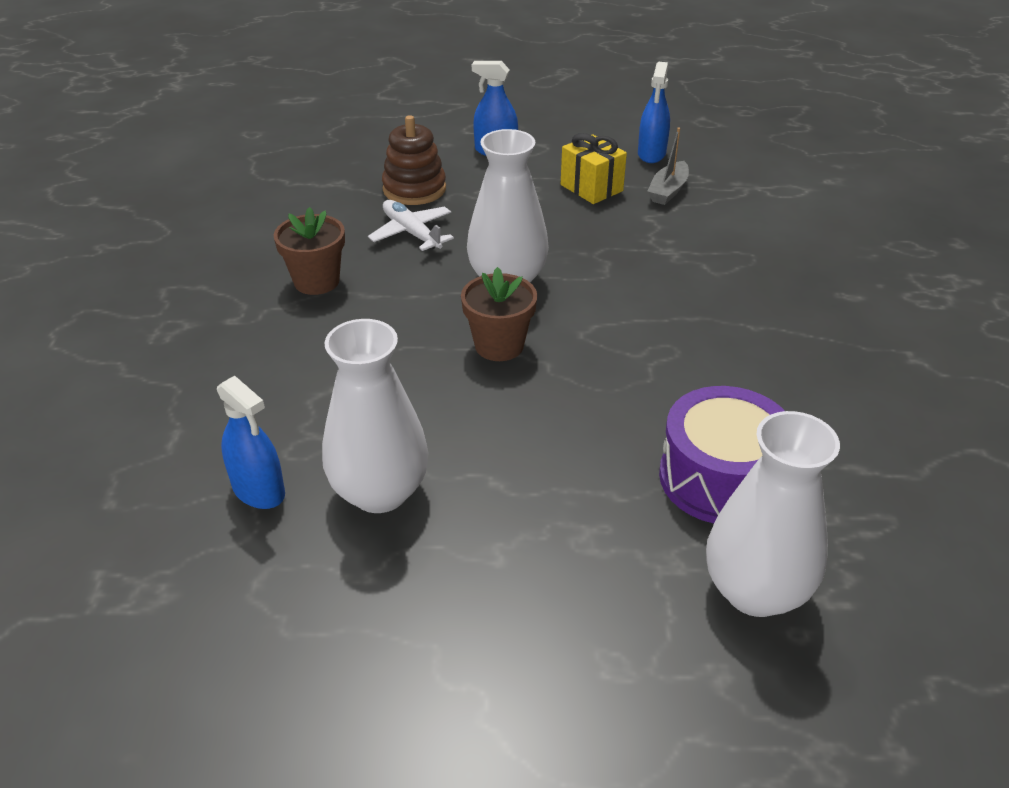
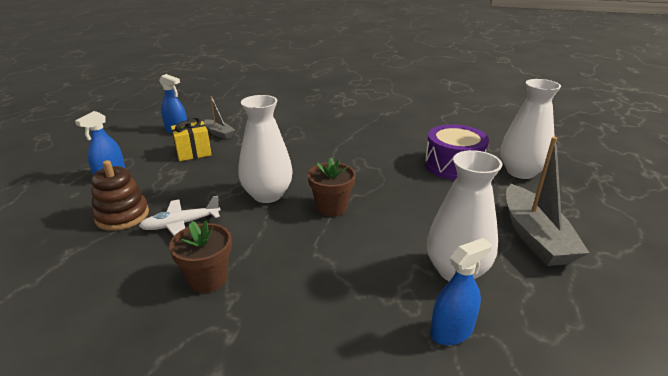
camera: 75 degrees left, 10 degrees down
none -> grey boat [506,137,590,266]

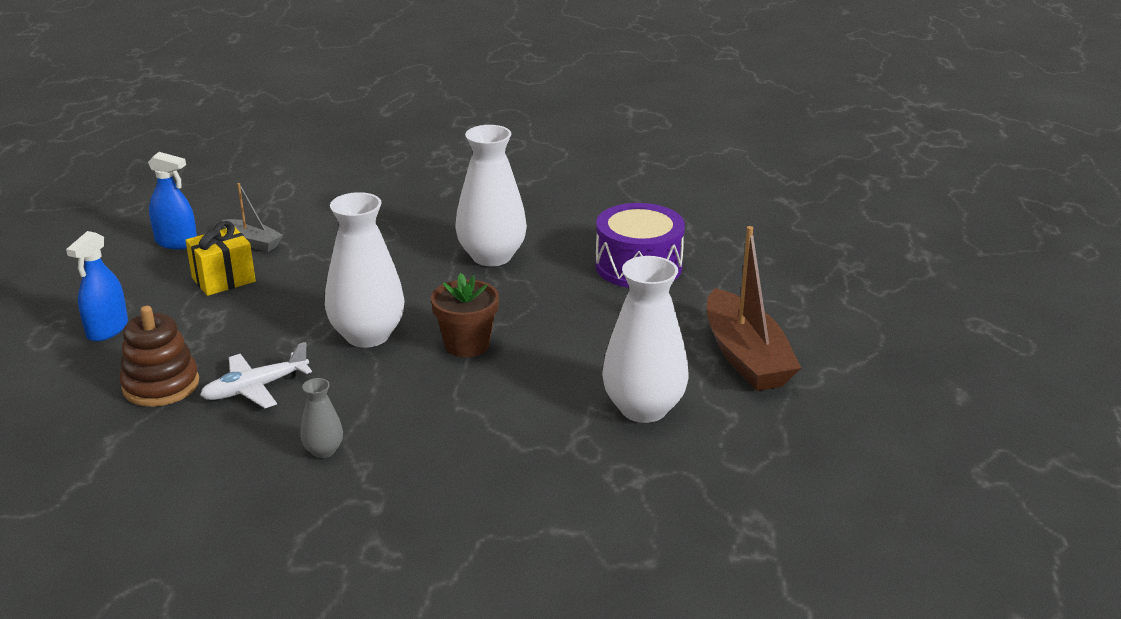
camera: 10 degrees left, 0 degrees up
brown flower pot [169,221,232,293] -> grey vase [300,378,343,458]
blue spray bottle [430,238,492,345] -> none
white vase [501,79,561,179] -> white vase moved to [455,125,527,266]
grey boat [506,137,590,266] -> brown boat [707,226,801,391]

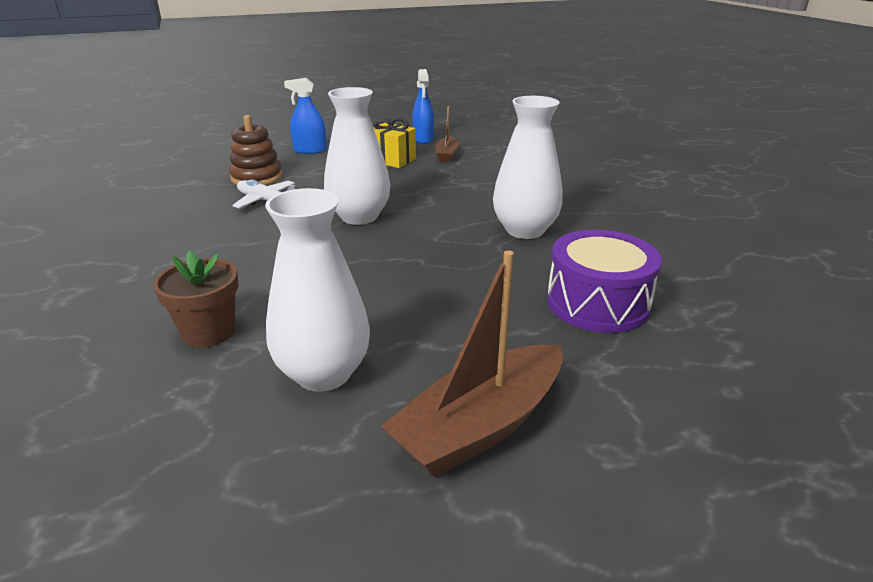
camera: 65 degrees right, 0 degrees up
grey boat [222,183,283,252] -> brown boat [435,106,459,162]
grey vase [300,378,343,458] -> none
brown flower pot [431,273,499,357] -> brown flower pot moved to [153,250,238,348]

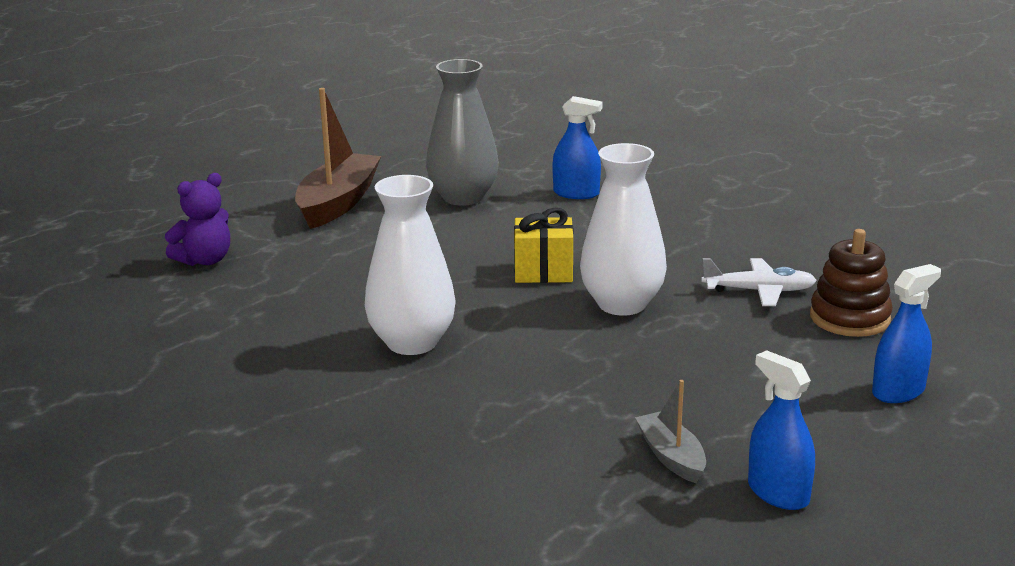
camera: 150 degrees right, 5 degrees down
brown flower pot [153,250,238,348] -> blue spray bottle [552,96,602,199]
white vase [265,188,370,392] -> grey vase [426,59,499,206]
yellow gift [373,118,416,168] -> yellow gift moved to [514,208,573,283]
brown boat [435,106,459,162] -> grey boat [635,380,706,483]
purple drum [547,230,662,333] -> none
none -> purple teddy bear [165,173,230,266]

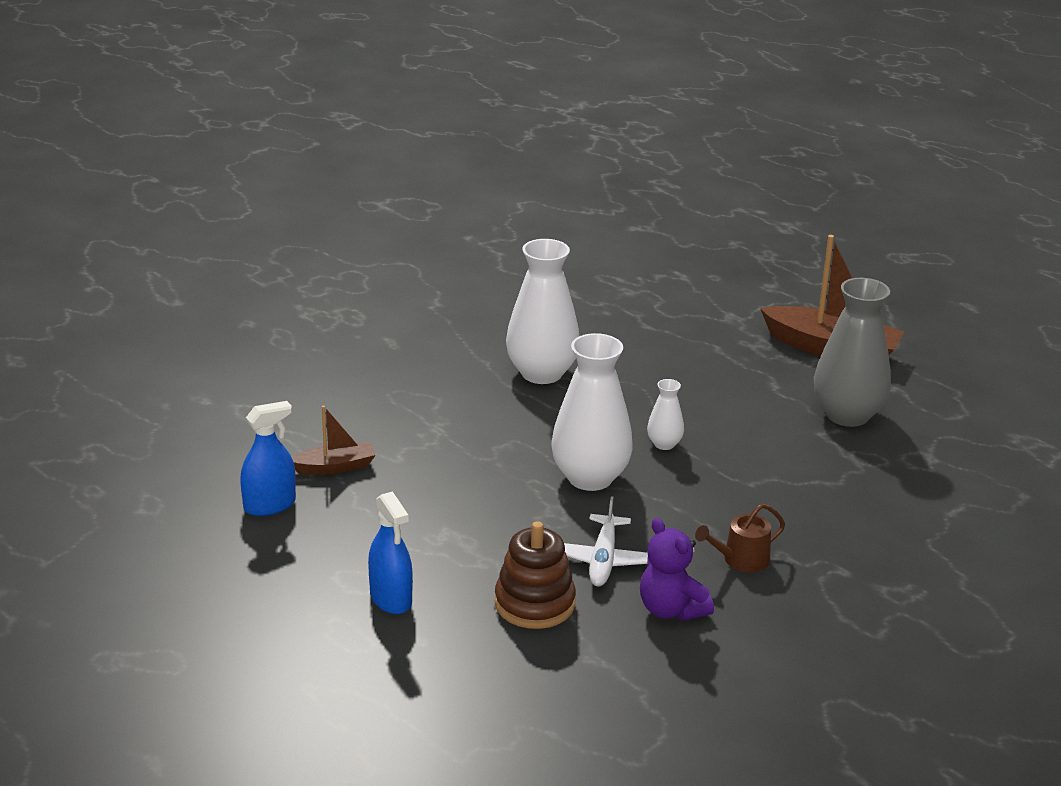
camera: 95 degrees right, 5 degrees up
purple teddy bear [165,173,230,266] -> purple teddy bear moved to [640,518,714,621]
yellow gift [514,208,573,283] -> white vase [647,379,684,450]
blue spray bottle [552,96,602,199] -> none
grey boat [635,380,706,483] -> brown boat [292,406,376,475]
none -> brown watering can [695,503,785,573]

